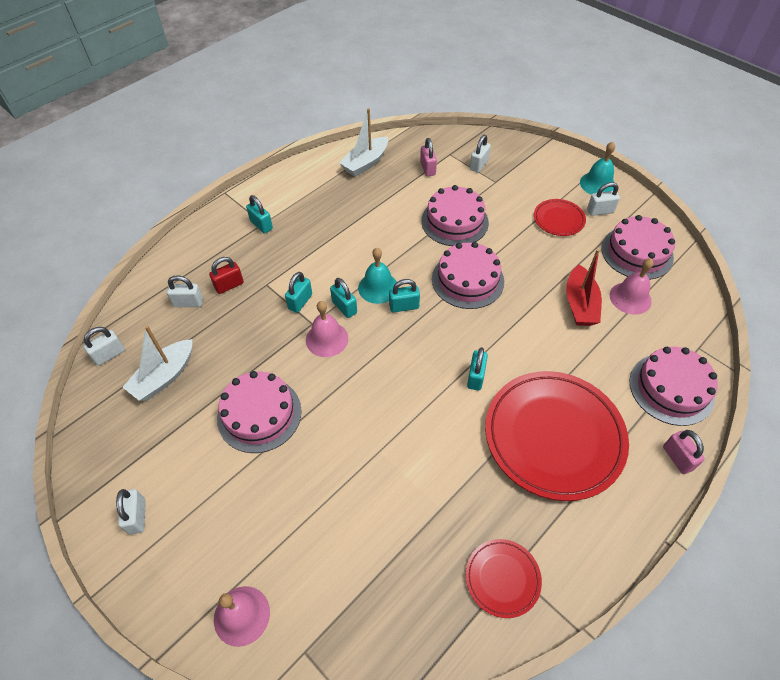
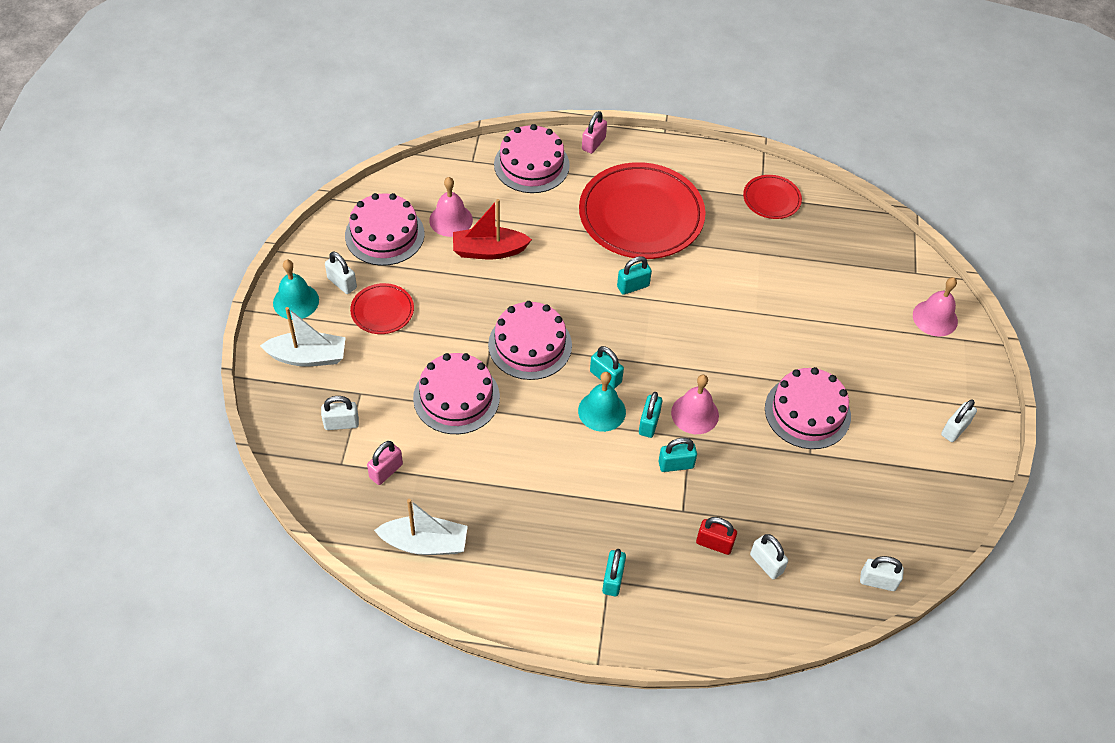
camera: 130 degrees left, 0 degrees up
white boat [122,326,192,401] -> white boat moved to [260,307,346,366]
red boat [566,249,602,326] -> red boat turned 150 degrees counterclockwise [453,199,532,259]

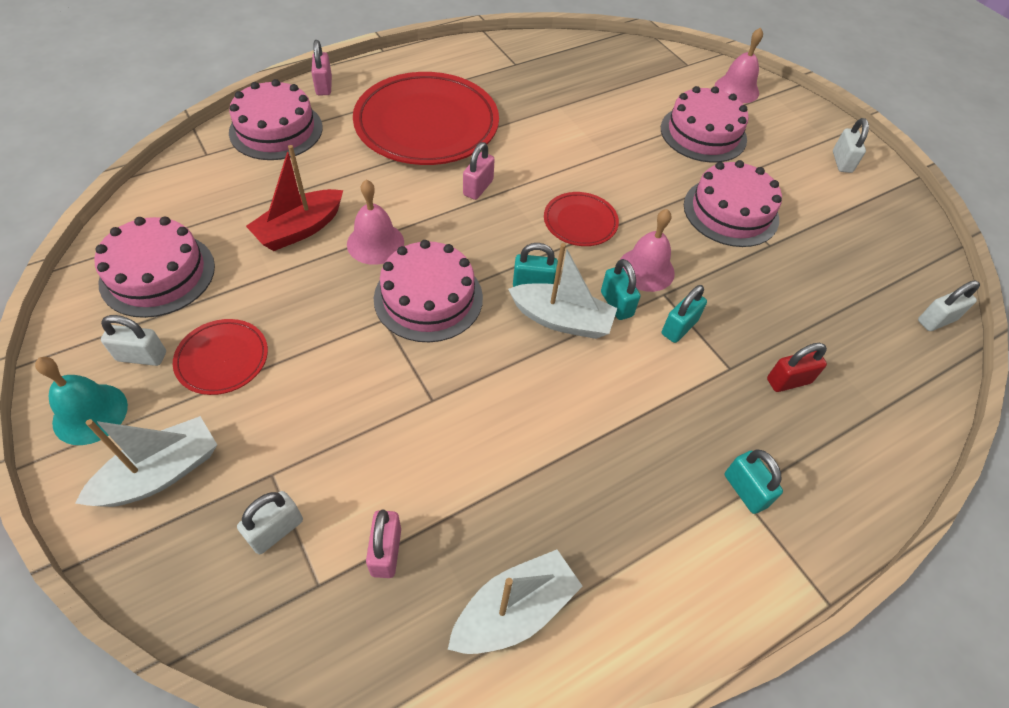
camera: 40 degrees left, 0 degrees up
pink cake [413,353,500,434] -> pink cake moved to [661,86,749,162]
pink bell [429,177,473,237] -> pink bell moved to [347,180,404,265]
turquoise bell [578,372,626,432] -> white boat [508,243,617,339]
turquoise padlock [617,256,652,295] -> pink padlock [463,142,495,200]
red plate [743,175,802,219] -> red plate moved to [544,192,619,246]
white padlock [750,534,788,579] -> none

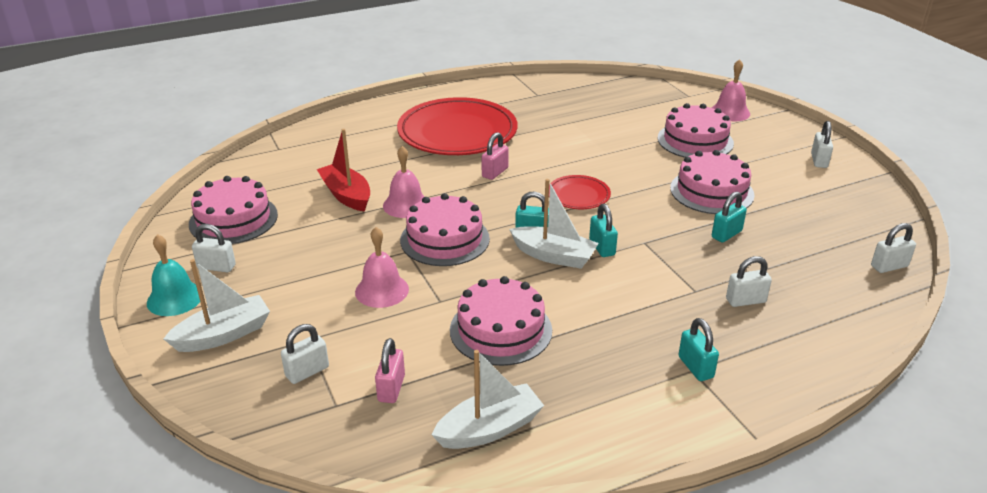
camera: 10 degrees right, 20 degrees down
red plate [173,319,268,395] -> none
pink cake [229,79,323,160] -> pink cake moved to [450,276,552,366]
red boat [246,145,343,251] -> red boat turned 90 degrees clockwise [317,129,370,212]
pink padlock [311,40,332,95] -> none
pink bell [620,209,675,292] -> pink bell moved to [355,227,409,308]
turquoise padlock [662,285,707,343] -> turquoise padlock moved to [712,192,747,243]
red padlock [767,343,827,392] -> white padlock [726,256,772,307]

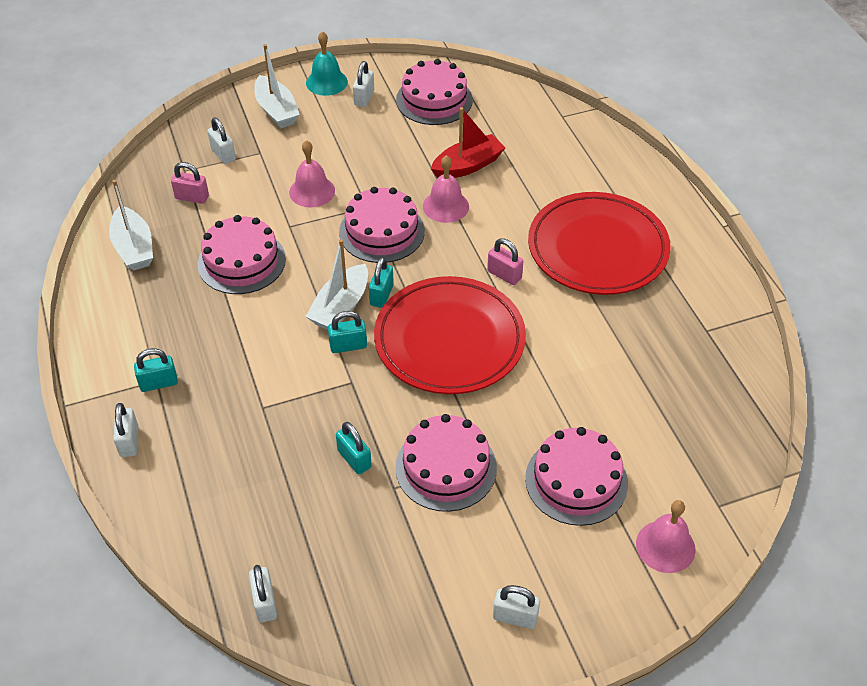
camera: 95 degrees right, 15 degrees up
red plate [549,175,611,209] -> red plate [374,276,526,394], size x2.12
white padlock [726,256,772,307] -> white padlock moved to [113,403,139,457]

